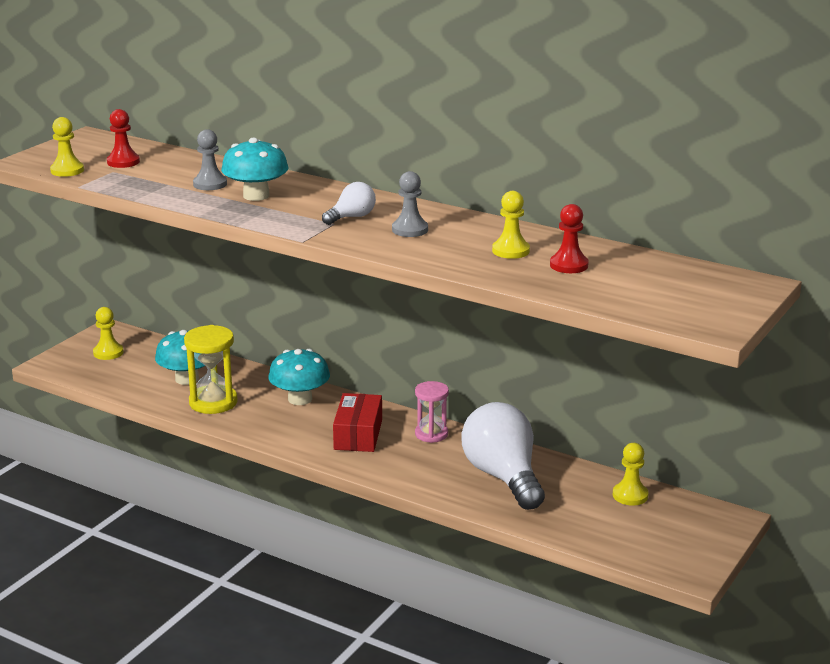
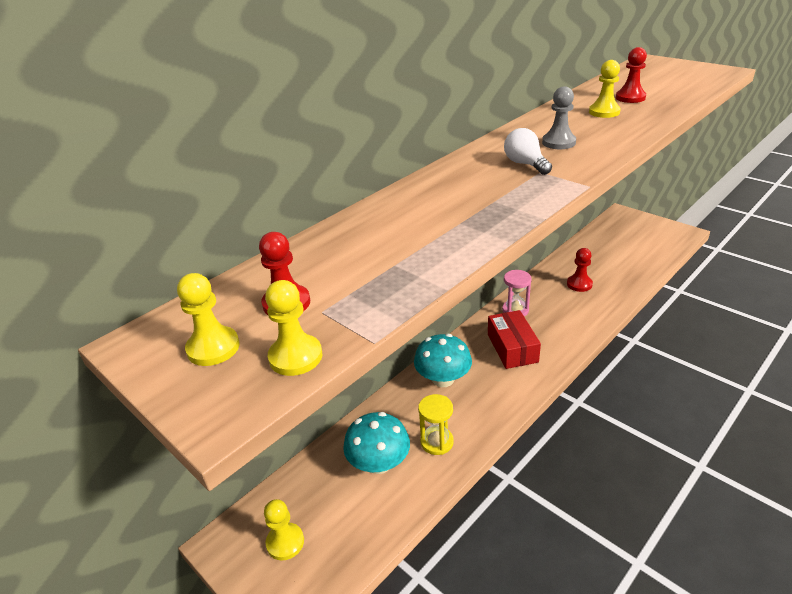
camera: 75 degrees left, 10 degrees up
yellow hourglass [184,325,238,414] -> yellow hourglass [418,394,454,455], size x0.67
grey pawn [193,129,227,190] -> none
turquoise mushroom [221,138,289,201] -> none
red box [333,393,382,452] -> red box turned 60 degrees clockwise [488,310,541,369]
white light bulb [461,402,545,510] -> red pawn [567,248,593,292]
yellow pawn [613,443,649,505] -> yellow pawn moved to [177,273,240,366]

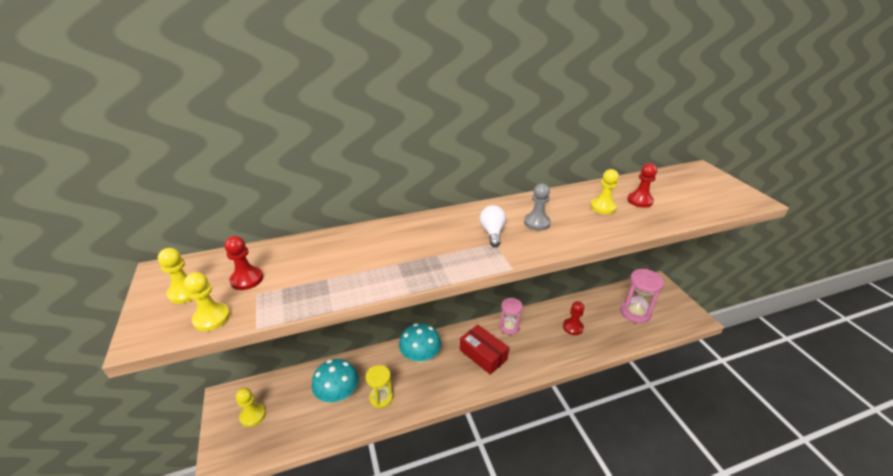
camera: 25 degrees right, 0 degrees up
red box [488,310,541,369] -> red box turned 60 degrees counterclockwise [460,325,509,375]
none -> pink hourglass [620,269,664,323]

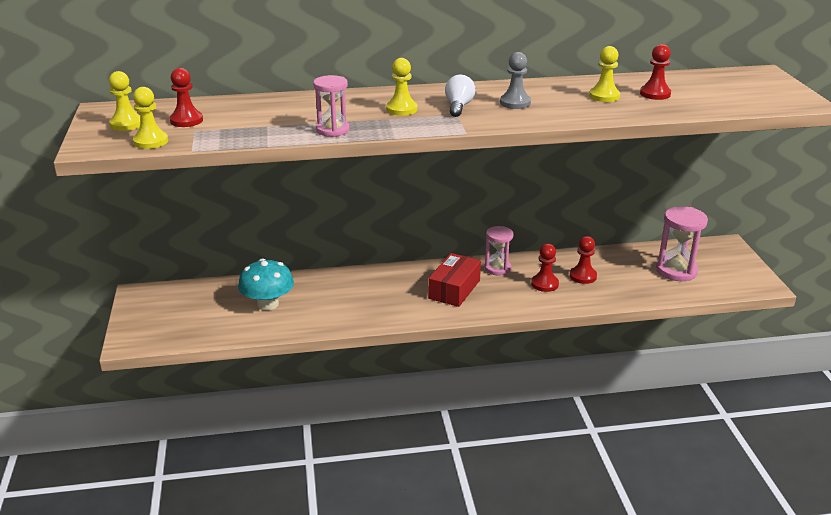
camera: 10 degrees right, 5 degrees down
yellow pawn [236,388,266,427] -> yellow pawn moved to [386,58,417,116]
yellow hourglass [365,365,393,408] -> none
turquoise mushroom [399,323,441,363] -> none
red box [460,325,509,375] -> red box turned 60 degrees clockwise [428,253,481,307]
none -> pink hourglass [313,75,349,137]
none -> red pawn [531,244,559,292]

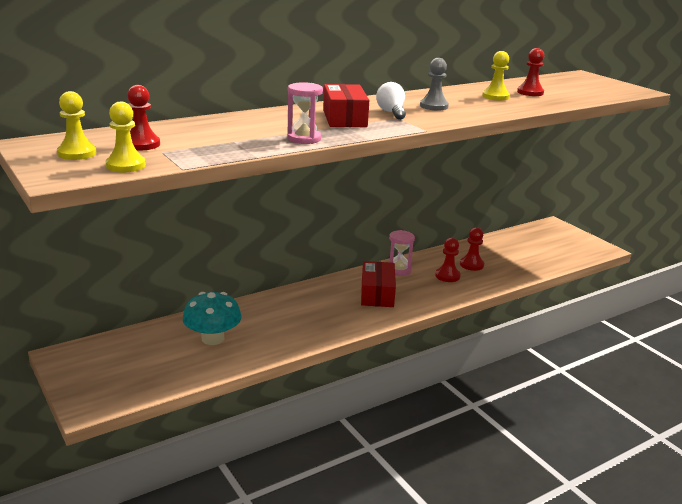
camera: 25 degrees left, 5 degrees down
yellow pawn [386,58,417,116] -> red box [323,84,369,127]
pink hourglass [656,206,708,281] -> none

